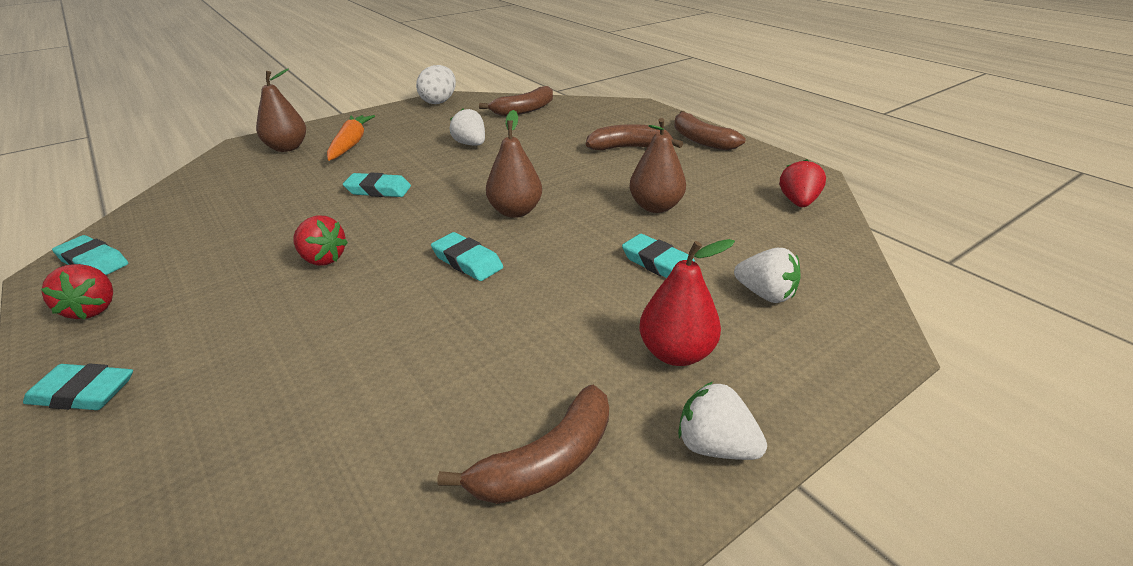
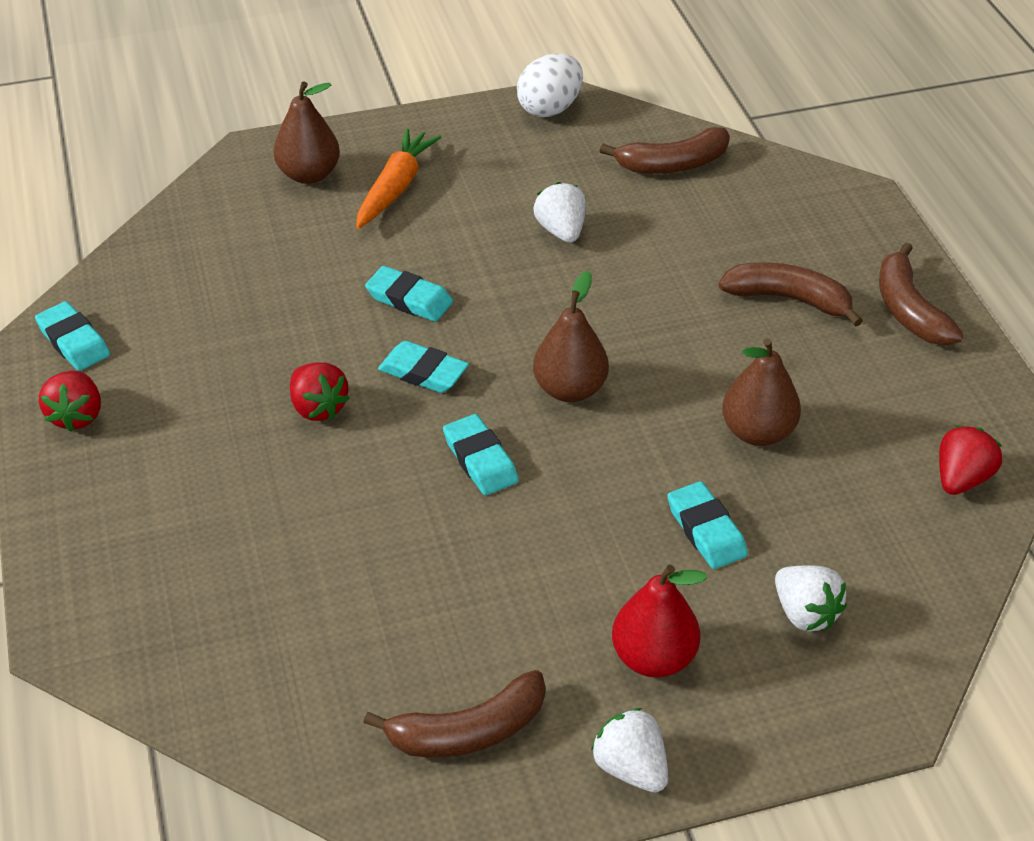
camera: 20 degrees right, 10 degrees up
turquoise eraser [23,363,133,410] -> turquoise eraser moved to [378,341,469,393]

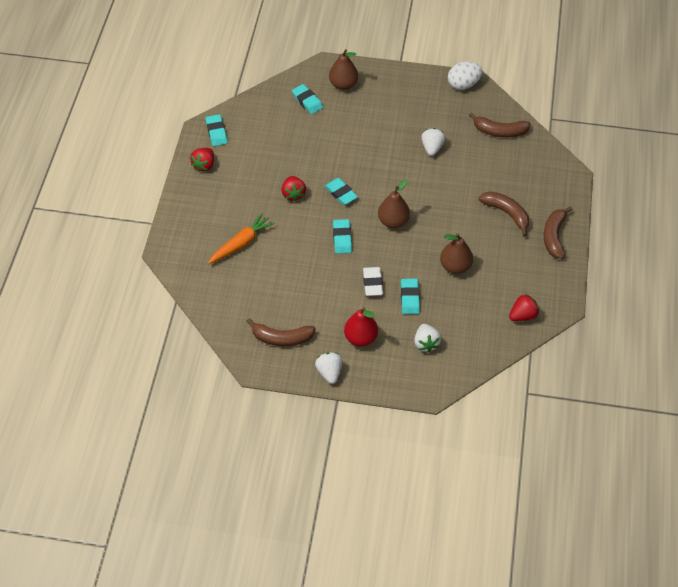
camera: 25 degrees right, 10 degrees up
orange carrot [356,128,441,229] -> orange carrot moved to [208,213,275,264]
turquoise eraser [365,266,453,322] -> turquoise eraser moved to [292,84,323,114]
none -> white eraser [363,267,383,296]

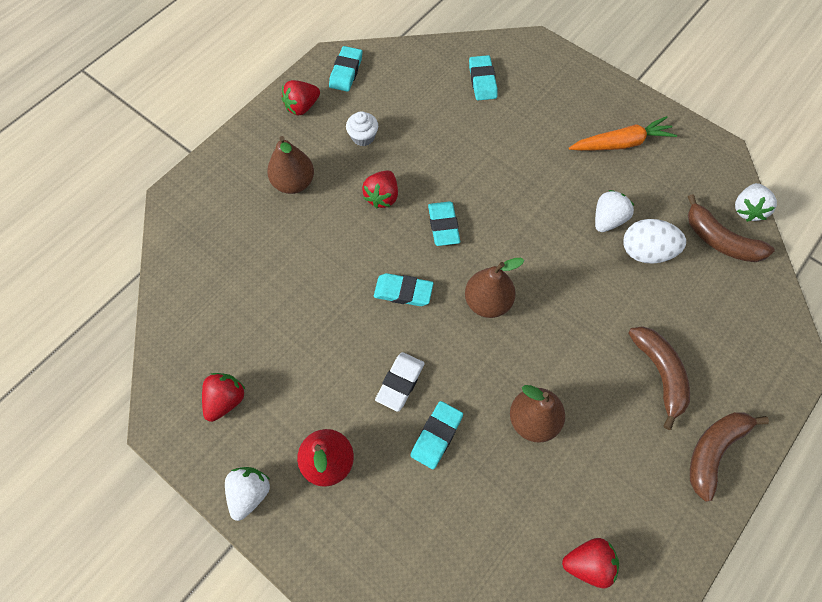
camera: 30 degrees right, 10 degrees up
orange carrot [208,213,275,264] -> orange carrot moved to [569,116,677,151]
brown banana [246,318,316,346] -> red strawberry [202,373,245,422]
brown pear [329,49,358,90] -> brown pear moved to [267,136,314,194]
turquoise eraser [333,219,352,254] -> turquoise eraser turned 75 degrees clockwise [374,273,433,306]
white strawberry [414,324,441,352] -> white strawberry moved to [735,183,777,222]
white egg [448,61,482,90] -> white egg moved to [623,219,686,264]
none -> white cupcake [346,111,378,146]

